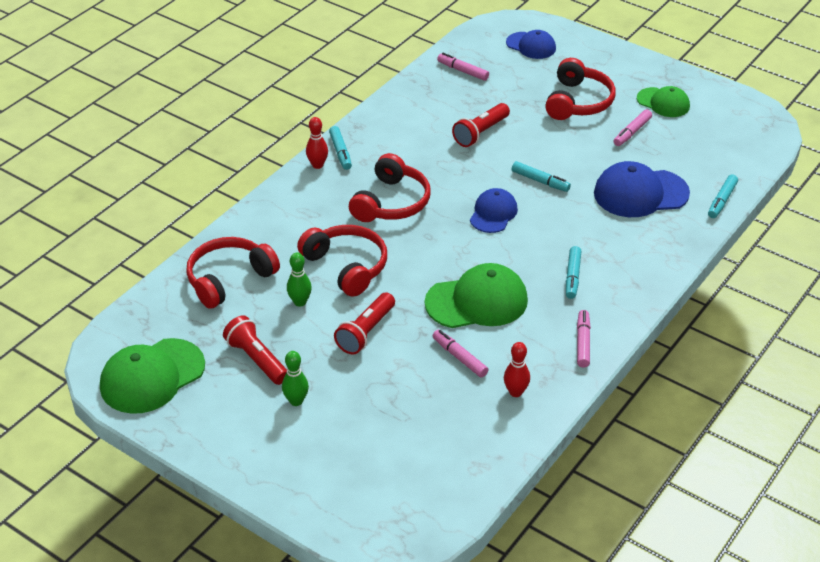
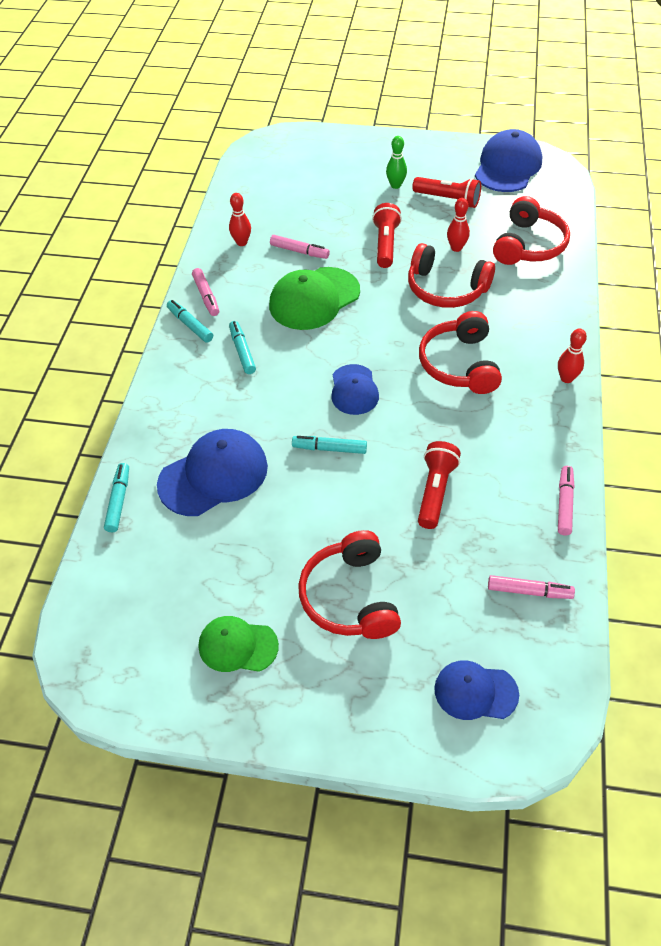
camera: 155 degrees right, 10 degrees up
green cap [100,338,205,414] -> blue cap [475,129,542,192]
green bowling pin [287,252,312,307] -> red bowling pin [447,198,470,252]
turquoise marker [329,126,352,170] -> turquoise marker moved to [167,300,213,343]
pink marker [614,109,652,146] -> pink marker moved to [558,466,574,535]

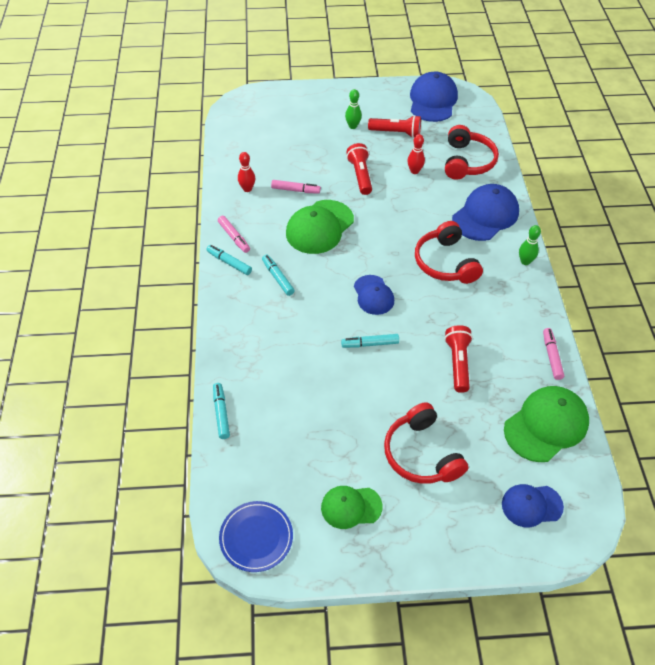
camera: 15 degrees left, 0 degrees up
blue cap [157,429,268,516] -> blue cap moved to [452,184,519,241]
red headphones [408,243,495,308] -> none
pink marker [488,575,575,599] -> green cap [504,386,589,462]
red bowling pin [558,329,587,383] -> green bowling pin [519,225,541,265]
none -> blue plate [219,501,293,572]

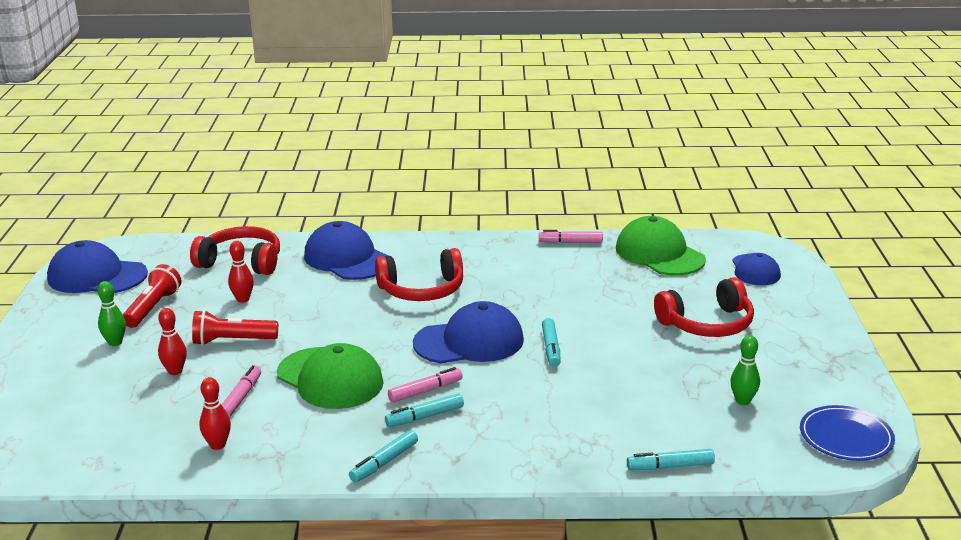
camera: 85 degrees left, 25 degrees down
pink marker [218,216,250,253] -> pink marker moved to [388,367,463,403]
green cap [321,486,382,529] -> none
blue cap [354,275,394,315] -> blue cap [413,301,524,364], size x1.62
red flashlight [444,325,473,393] -> none
green bowling pin [519,225,541,265] -> green bowling pin moved to [730,335,760,405]
none -> red bowling pin [158,308,187,375]

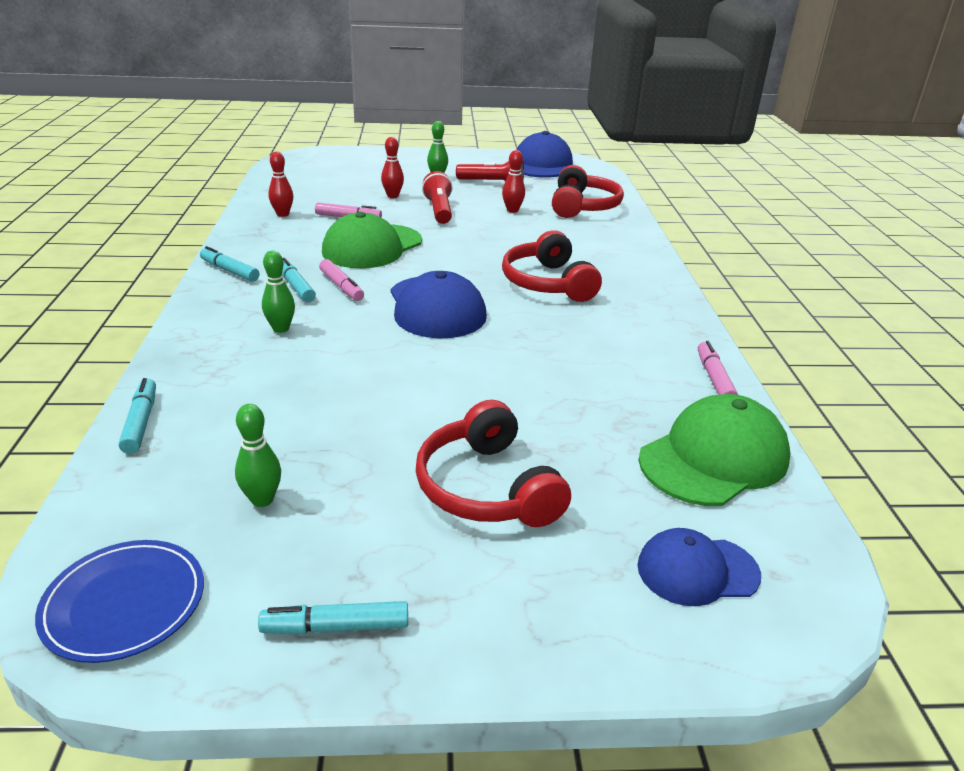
camera: 85 degrees right, 5 degrees up
blue cap [304,221,388,280] -> none
turquoise marker [542,318,561,367] -> turquoise marker moved to [258,601,408,634]
none -> green bowling pin [262,251,295,333]

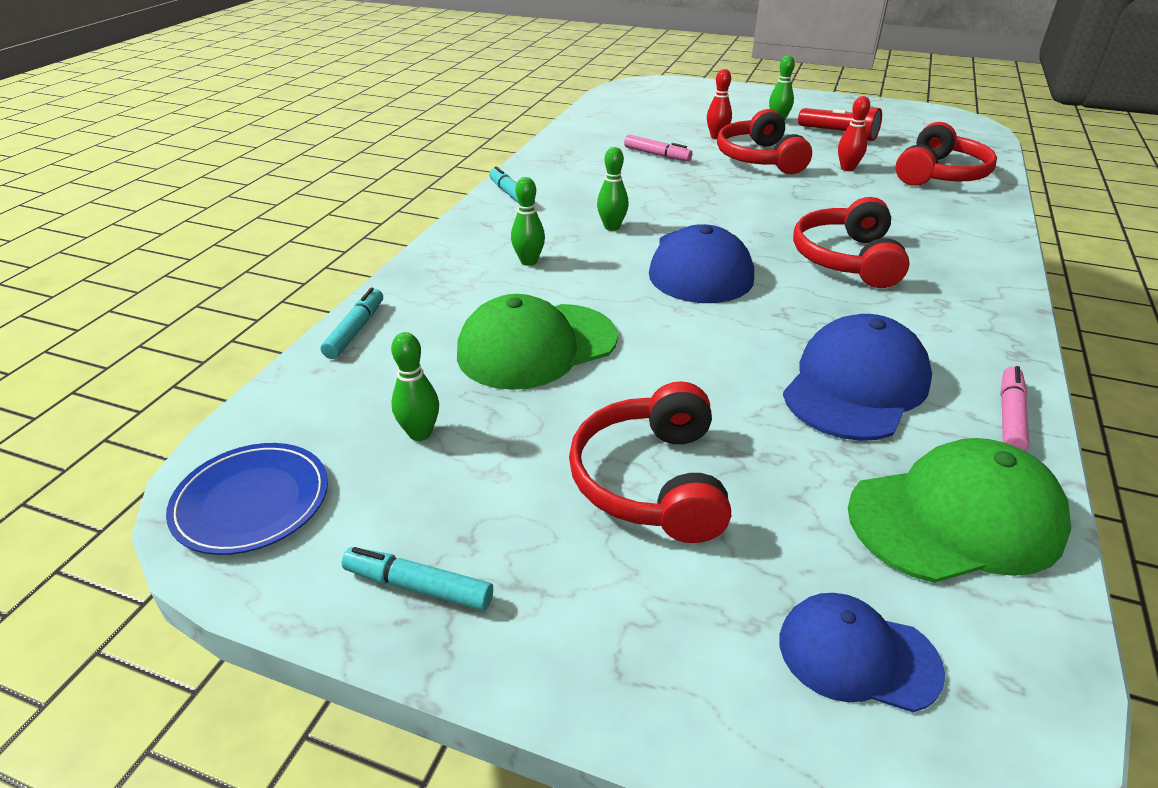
camera: 25 degrees right, 5 degrees up
red bowling pin [268,151,293,217] -> none
turquoise marker [282,258,316,302] -> none
pink marker [319,259,364,301] -> green bowling pin [597,147,629,231]
green cap [322,212,422,268] -> green cap moved to [457,294,618,390]
red flashlight [422,171,453,224] -> red headphones [717,109,812,174]
blue cap [516,131,573,178] -> blue cap moved to [783,314,932,441]

